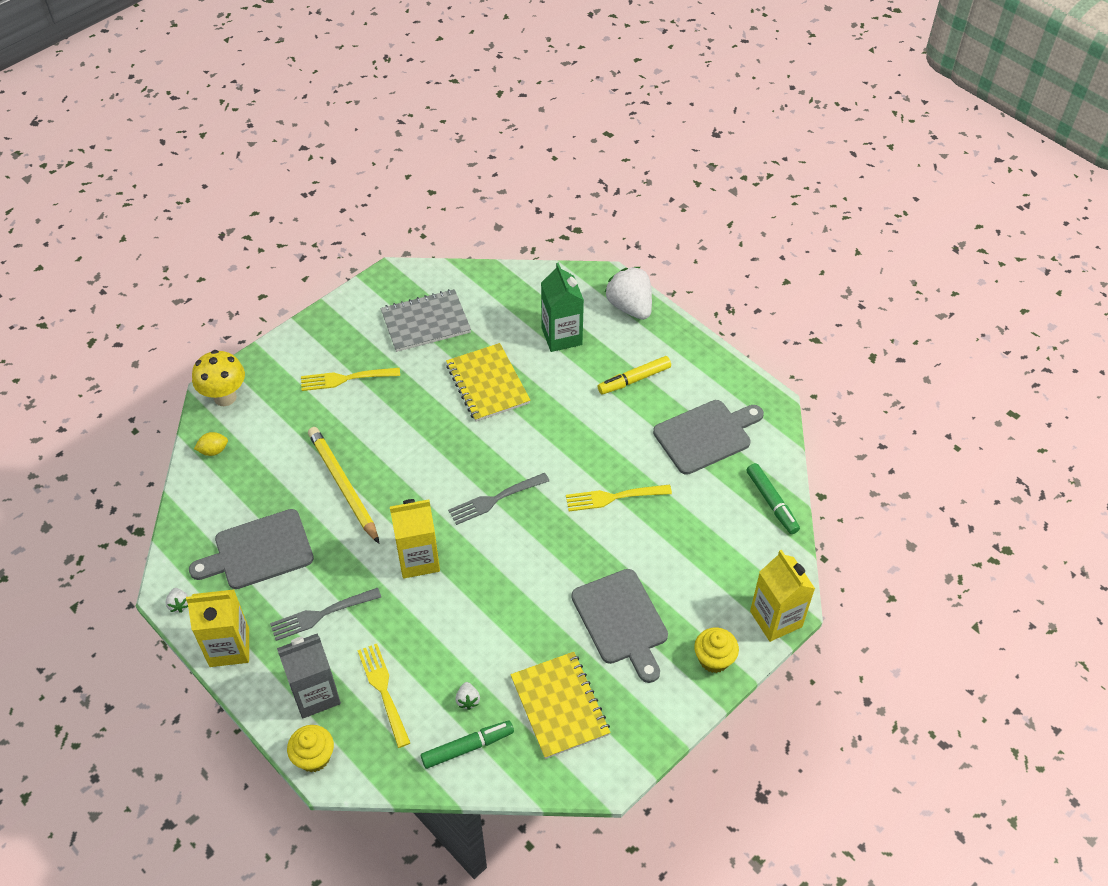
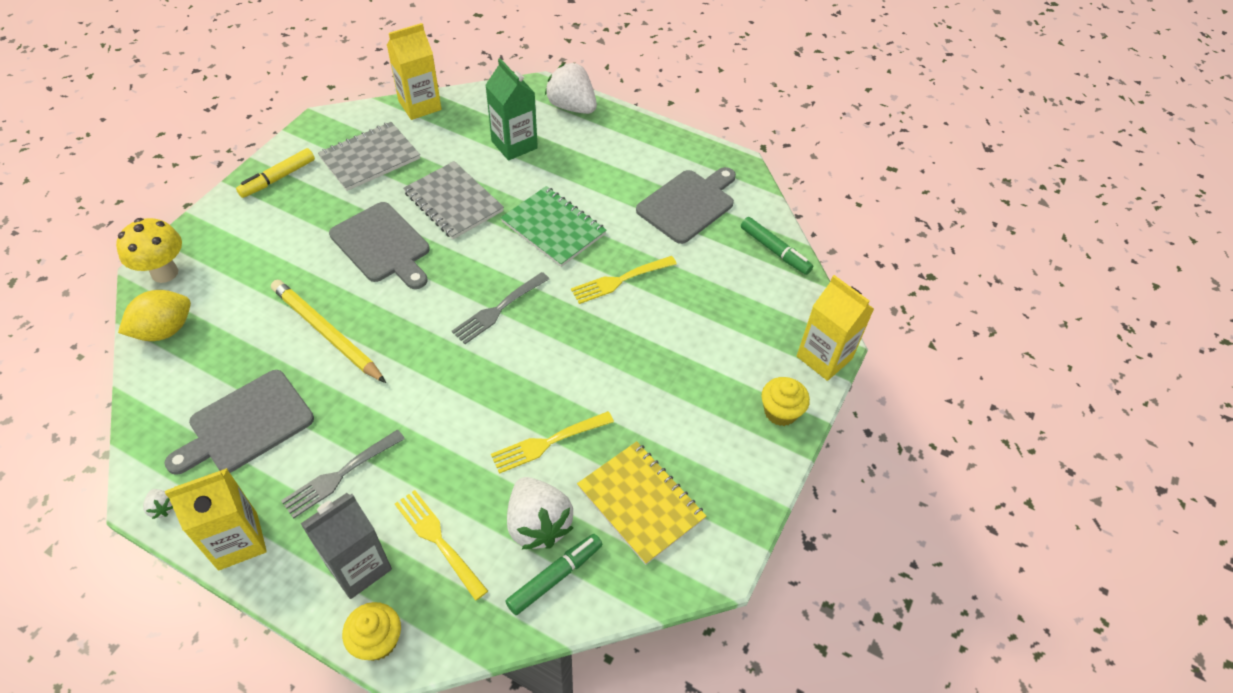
camera: 20 degrees left, 0 degrees up
yellow lemon [194,432,228,456] -> yellow lemon [118,290,191,341], size x1.81
yellow fork [301,368,400,391] -> yellow fork moved to [491,411,614,474]
yellow carton [390,499,440,579] -> yellow carton moved to [387,23,442,120]
yellow notebook [446,343,531,422] -> grey notebook [403,161,504,239]
white strawberry [455,682,480,710] -> white strawberry [507,477,573,550], size x2.34
grey cutting board [571,569,668,683] -> grey cutting board moved to [329,202,430,289]
yellow marker [598,356,671,395] -> yellow marker moved to [236,148,315,198]
none -> green notebook [501,186,607,267]

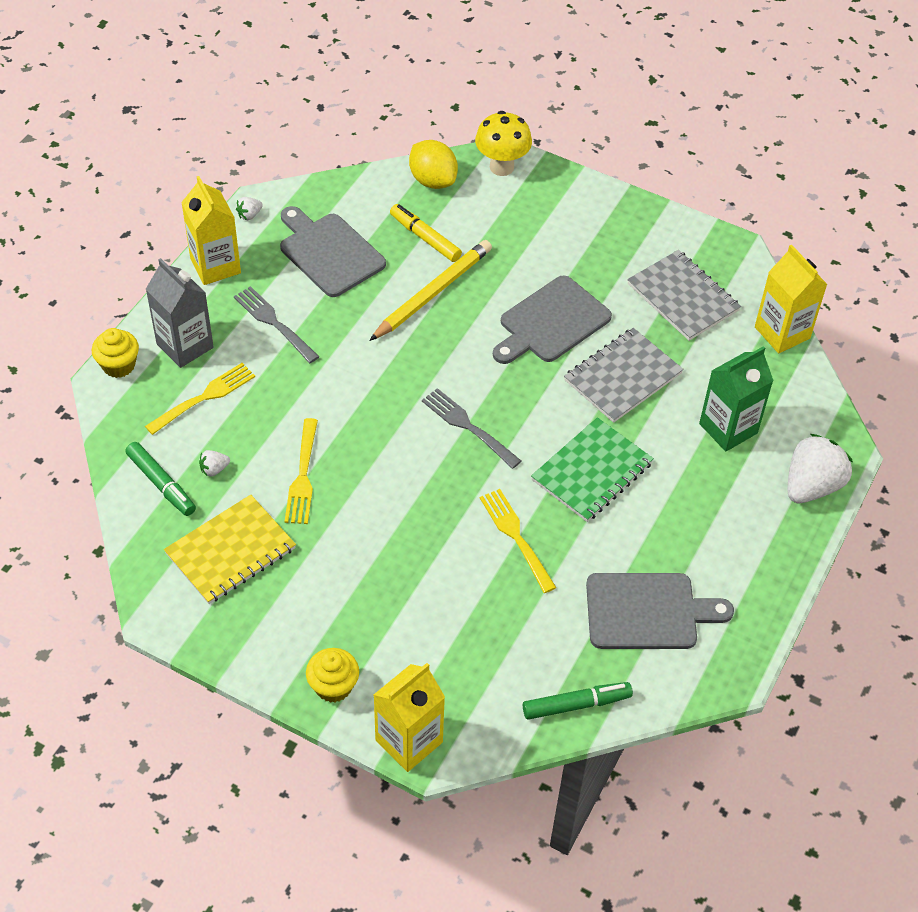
camera: 90 degrees right, 0 degrees up
yellow marker [236,148,315,198] -> yellow marker moved to [390,204,462,262]
yellow fork [491,411,614,474] -> yellow fork turned 150 degrees counterclockwise [284,418,318,524]
white strawberry [507,477,573,550] -> white strawberry [199,450,230,477], size x0.43
grey cutting board [636,167,736,244] -> grey cutting board turned 45 degrees counterclockwise [586,573,734,649]
green marker [741,217,813,275] -> green marker turned 150 degrees counterclockwise [523,682,633,720]

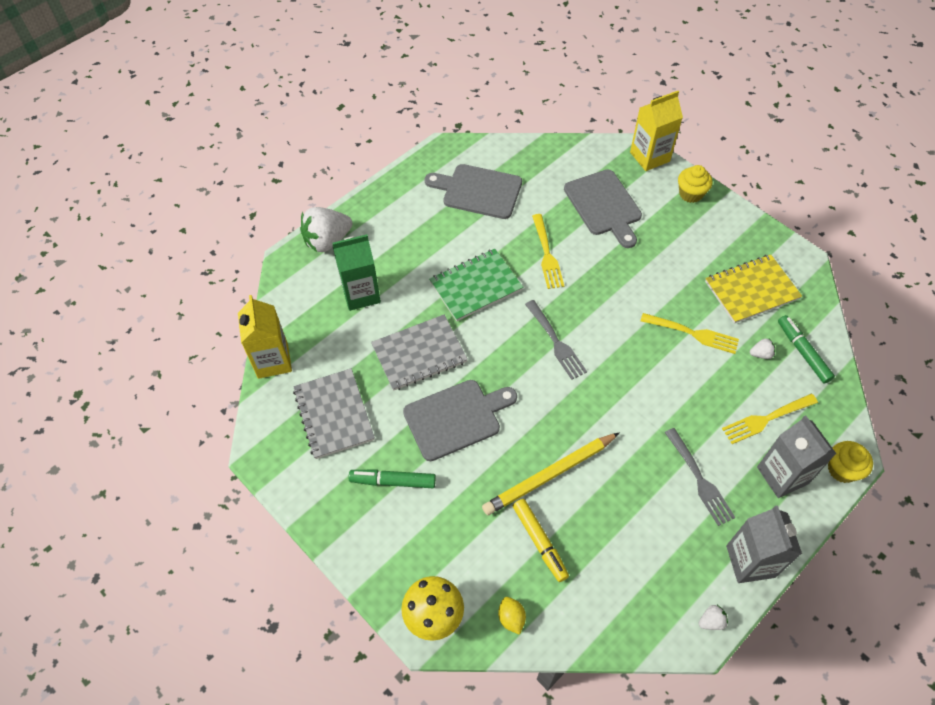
camera: 160 degrees left, 5 degrees up
yellow carton [181,176,241,285] -> grey carton [726,505,802,583]
grey cutting board [280,206,386,297] -> grey cutting board moved to [564,169,642,248]
yellow fork [284,418,318,524] -> yellow fork turned 90 degrees clockwise [641,313,739,354]
yellow lemon [409,140,458,189] -> yellow lemon [498,597,526,635], size x0.55
green marker [523,682,633,720] -> green marker moved to [349,469,436,488]

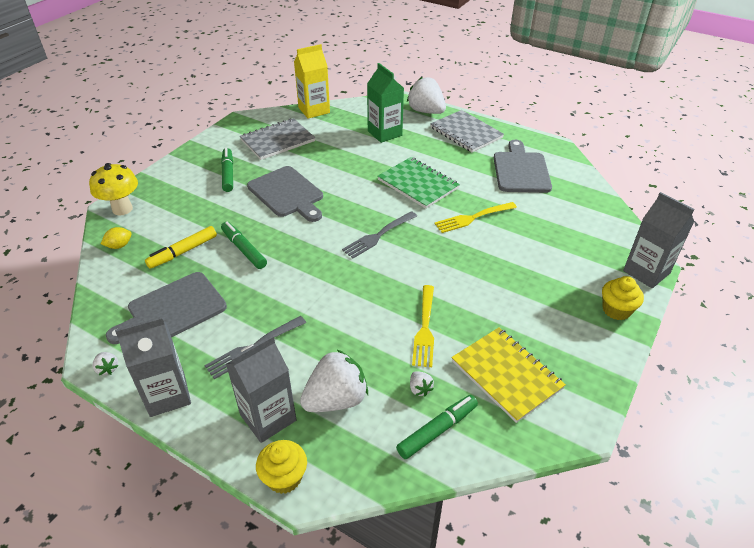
camera: 75 degrees right, 15 degrees down
grey notebook [371,315,468,391] -> grey notebook moved to [430,110,504,152]
yellow pencil [482,432,620,515] -> green marker [221,222,267,269]
grey cutting board [564,169,642,248] -> grey cutting board moved to [106,272,227,344]
yellow carton [630,91,683,171] -> grey carton [623,192,694,288]
yellow fork [722,394,818,444] -> white strawberry [300,350,368,412]

